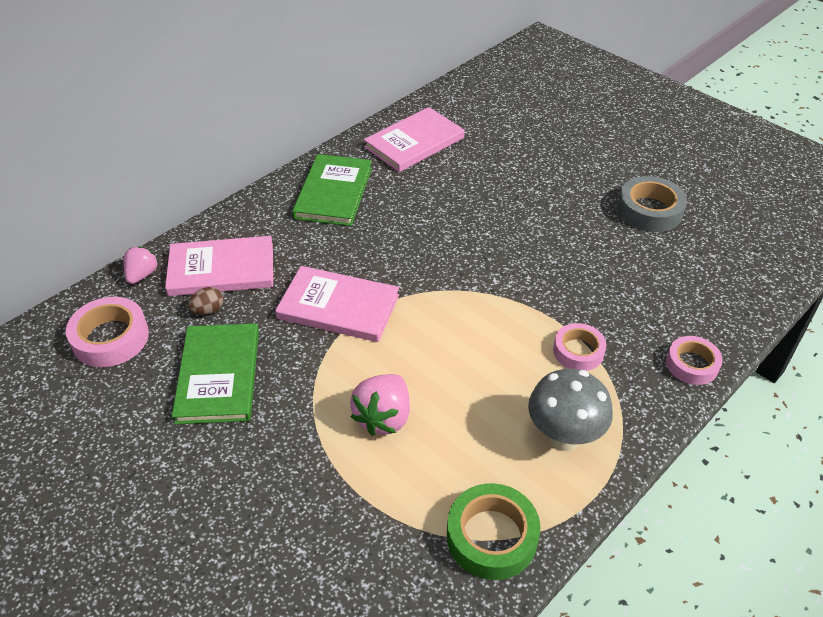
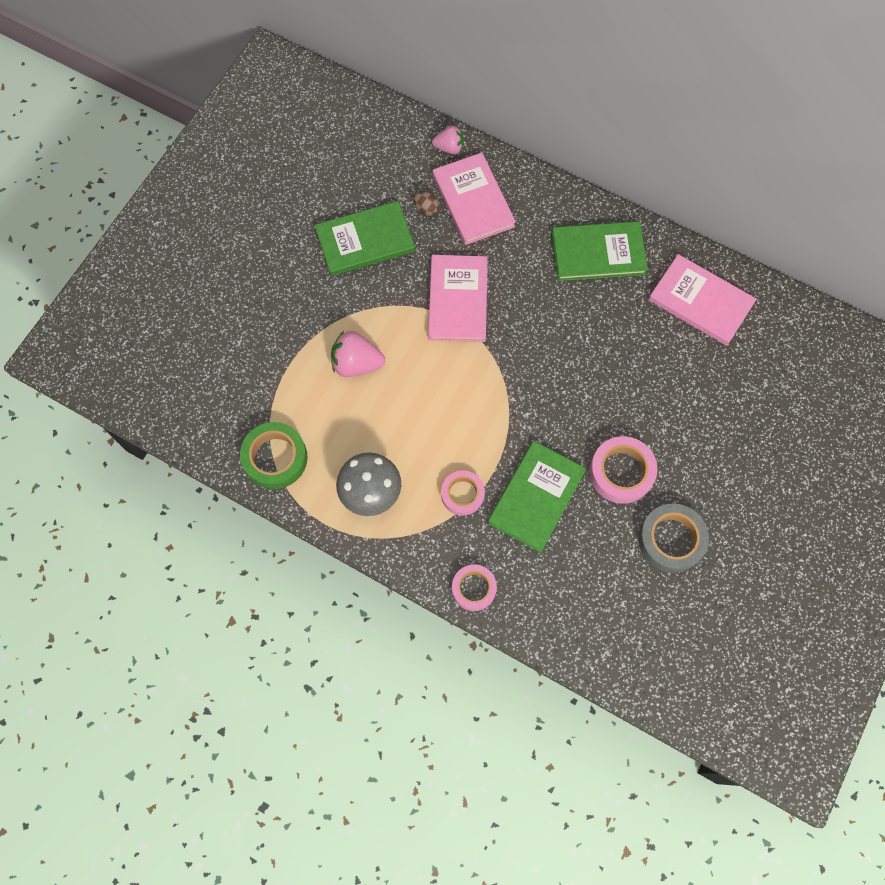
camera: 75 degrees right, 25 degrees up
pink tape [66,297,149,367] -> pink tape moved to [589,436,658,504]
none -> green book [488,441,586,553]

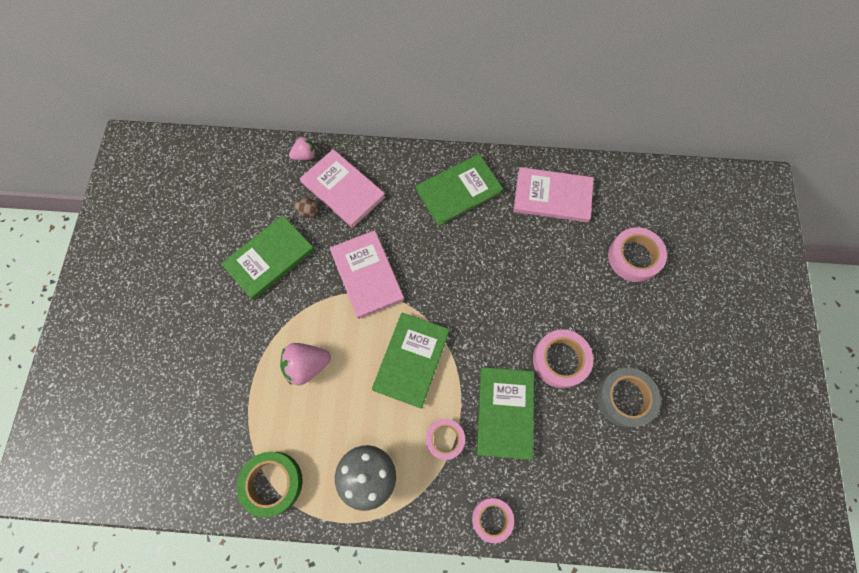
camera: 25 degrees left, 0 degrees up
none -> green book [372,313,450,409]
none -> pink tape [608,227,667,282]

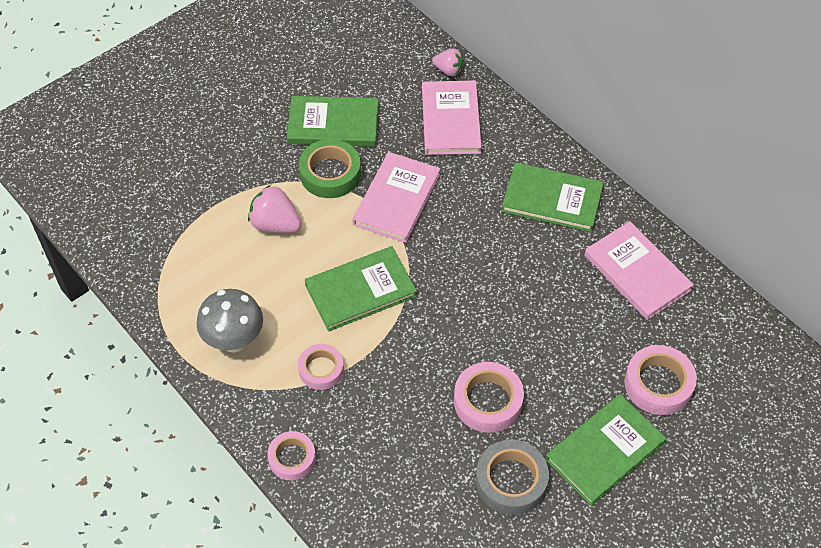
camera: 45 degrees right, 15 degrees down
green tape [237,452,303,517] -> green tape moved to [299,139,361,198]
brown egg [293,198,319,217] -> none
green book [477,367,534,460] -> green book moved to [545,394,666,506]

